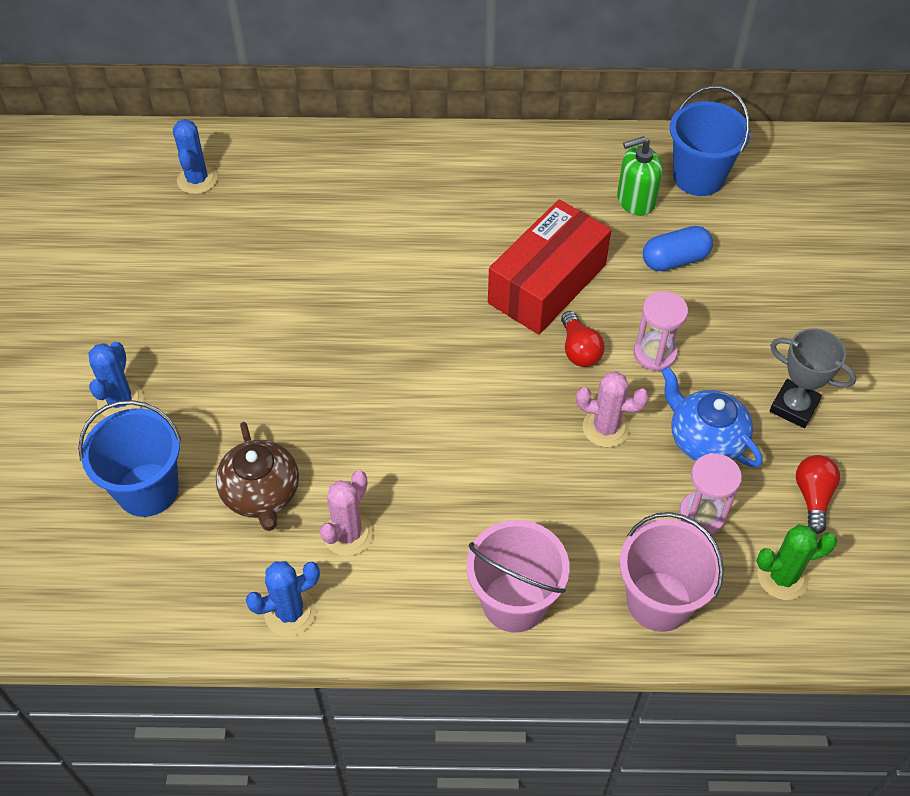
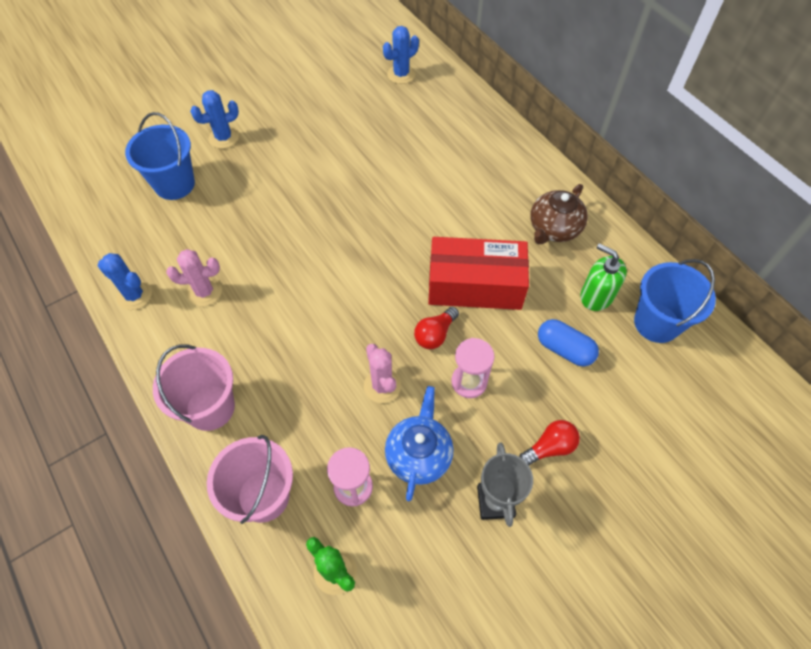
camera: 55 degrees right, 5 degrees up
brown teapot [216,422,299,531] -> brown teapot moved to [531,184,588,244]
red light bulb [796,455,840,534] -> red light bulb moved to [519,420,580,465]

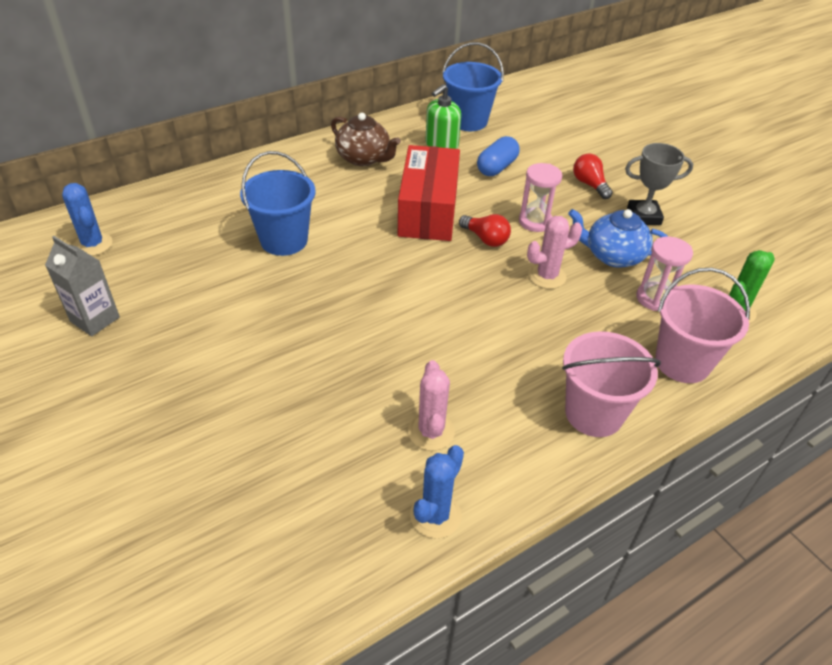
camera: 90 degrees left, 15 degrees down
blue bucket [125,112,195,200] -> blue bucket moved to [240,151,316,256]
blue cactus [190,90,239,149] -> none
none -> grey carton [45,236,120,336]

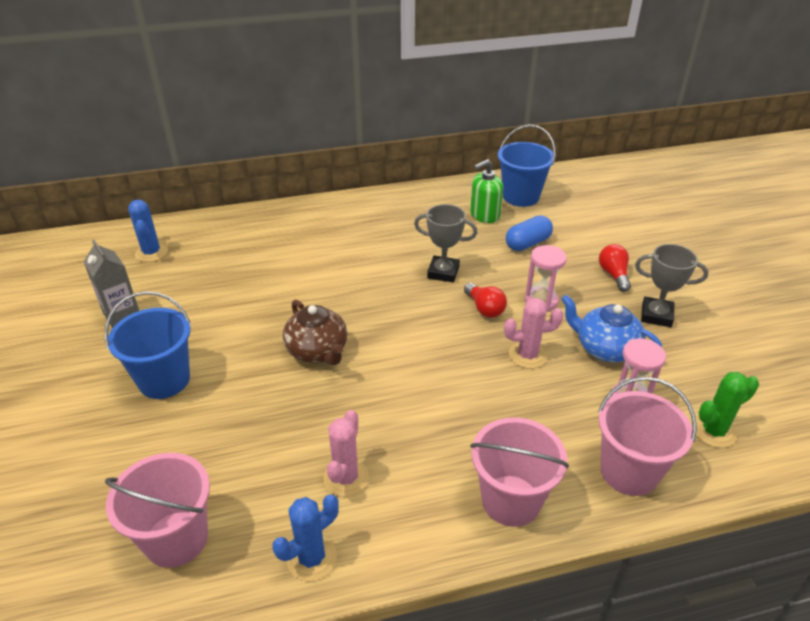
camera: 20 degrees right, 5 degrees down
blue bucket [240,151,316,256] -> blue bucket moved to [104,291,190,399]
brown teapot [331,113,401,166] -> brown teapot moved to [283,299,347,365]
red box [398,145,460,241] -> grey trophy [414,204,477,283]
none -> pink bucket [105,453,210,568]

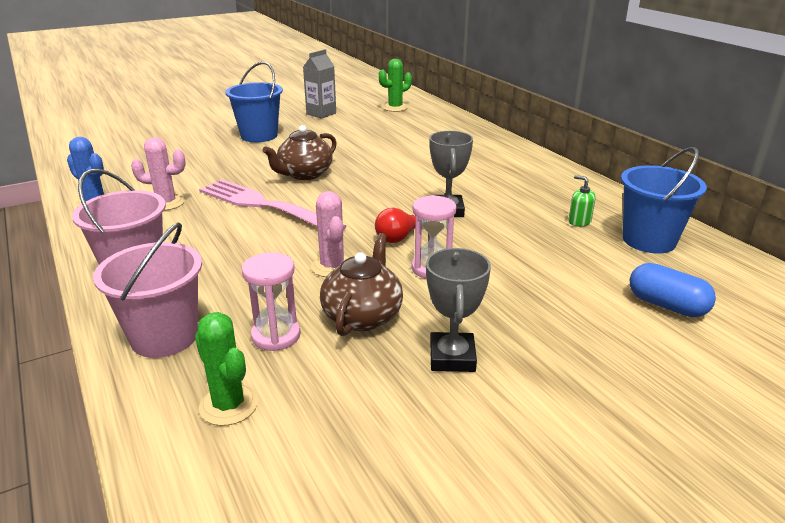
camera: 75 degrees right, 10 degrees down
pink bucket [105,453,210,568] -> none
blue cactus [128,200,168,262] -> green cactus [379,59,412,112]
green soap dispenser [470,159,503,223] -> green soap dispenser [569,175,596,227], size x0.60
blue capsule [506,216,553,251] -> blue capsule moved to [630,263,716,317]
blue teapot [561,295,662,362] -> brown teapot [320,233,403,336]
red light bulb [599,244,631,292] -> none
none -> pink fork [199,179,347,231]

